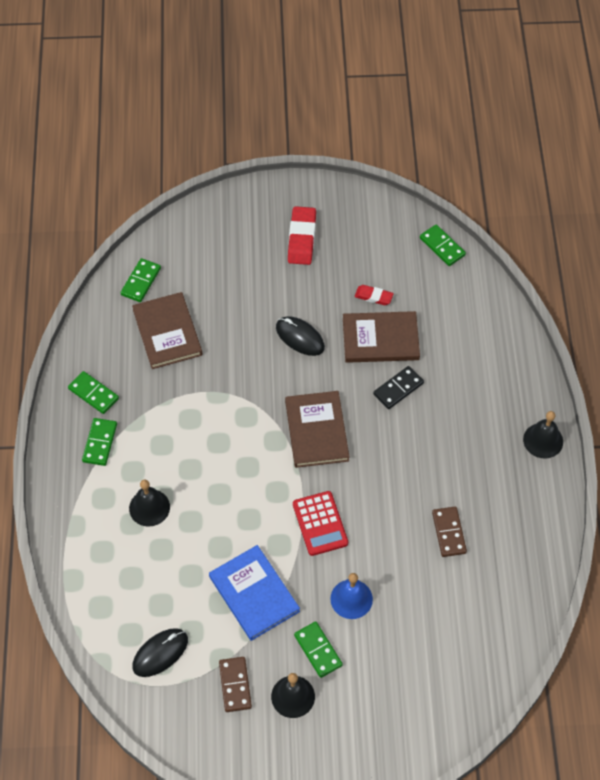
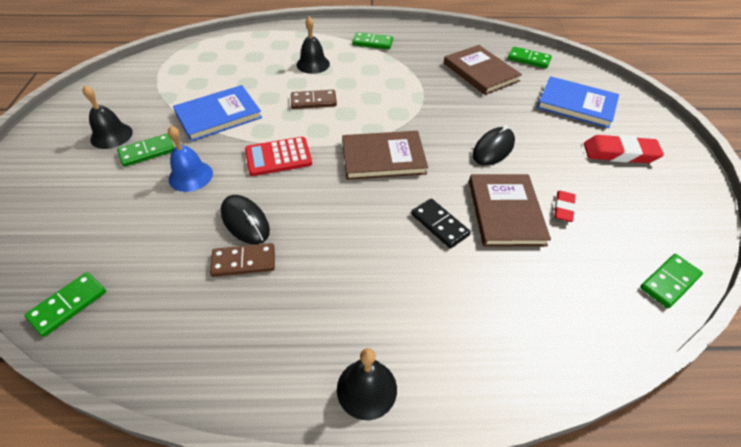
camera: 90 degrees right, 10 degrees down
green domino [68,371,119,414] -> green domino moved to [24,272,106,337]
brown book [132,292,202,369] -> brown book turned 75 degrees clockwise [444,45,522,95]
black mouse [132,628,188,677] -> black mouse moved to [221,195,270,244]
brown domino [219,657,252,712] -> brown domino moved to [291,90,337,109]
none -> blue book [537,76,619,128]

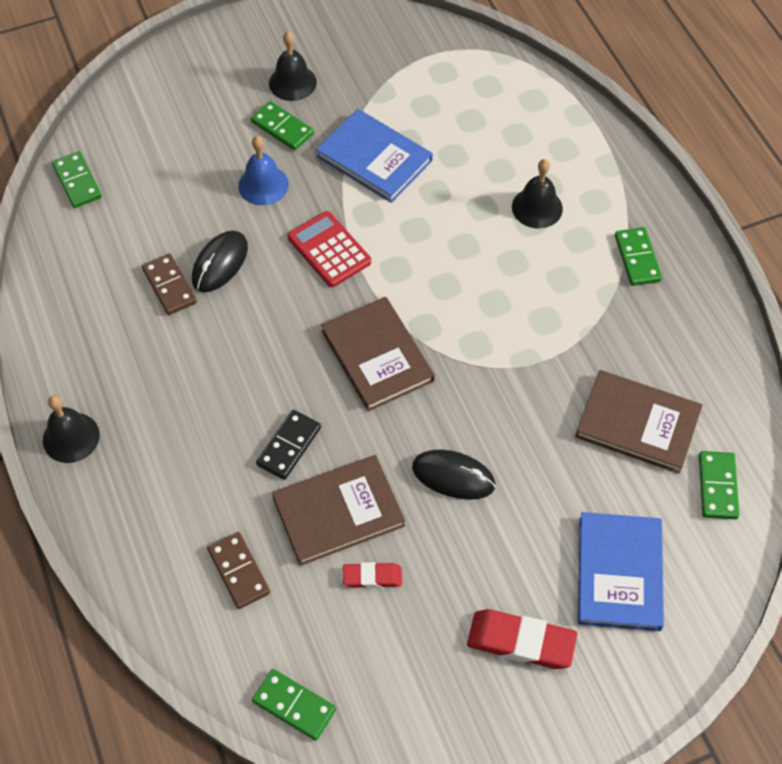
camera: 70 degrees right, 10 degrees up
green domino [24,272,106,337] -> green domino turned 45 degrees clockwise [52,151,102,208]
brown domino [291,90,337,109] -> brown domino moved to [207,532,270,609]
brown book [444,45,522,95] -> brown book turned 75 degrees clockwise [575,370,703,473]
red eraser [584,135,664,163] -> red eraser turned 60 degrees counterclockwise [467,609,577,669]

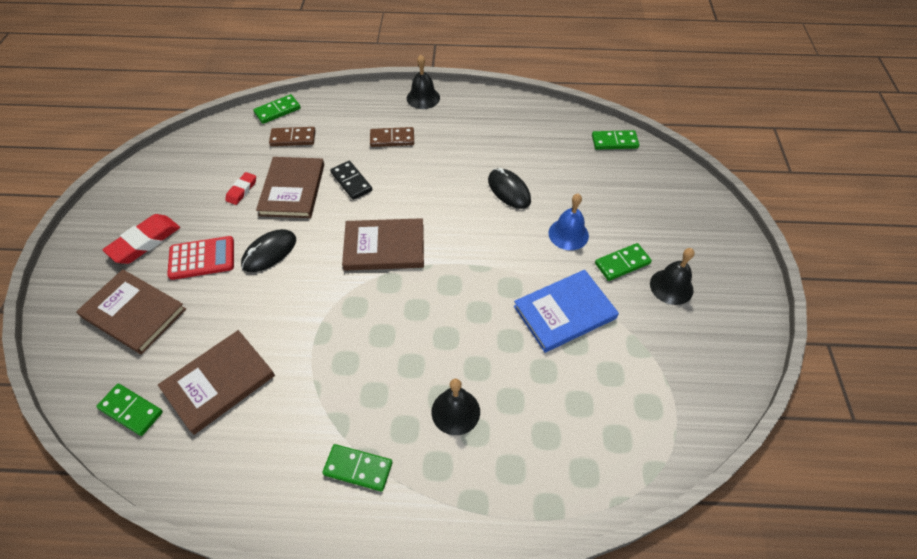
camera: 115 degrees right, 5 degrees down
brown domino [142,253,197,315] -> brown domino moved to [370,127,414,147]
green domino [252,669,336,741] -> green domino moved to [253,94,301,124]
red calculator [288,211,371,287] -> red calculator moved to [167,236,234,280]
blue book [578,512,664,631] -> brown book [76,269,186,355]

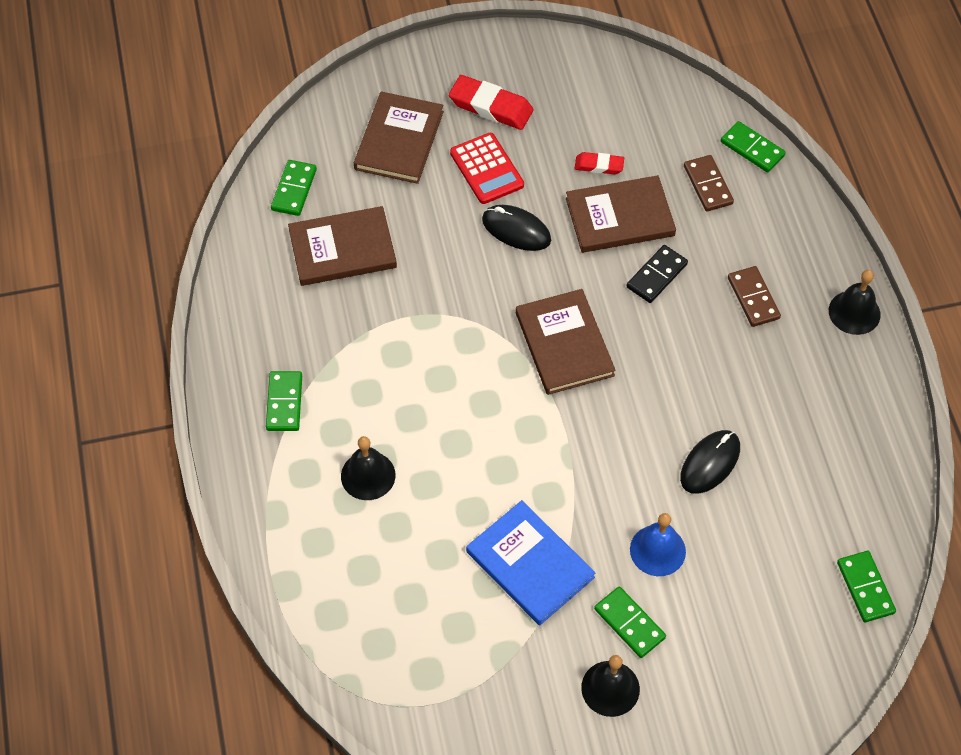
camera: 75 degrees right, 5 degrees up
brown book [158,330,275,435] -> brown book turned 45 degrees counterclockwise [288,206,397,286]

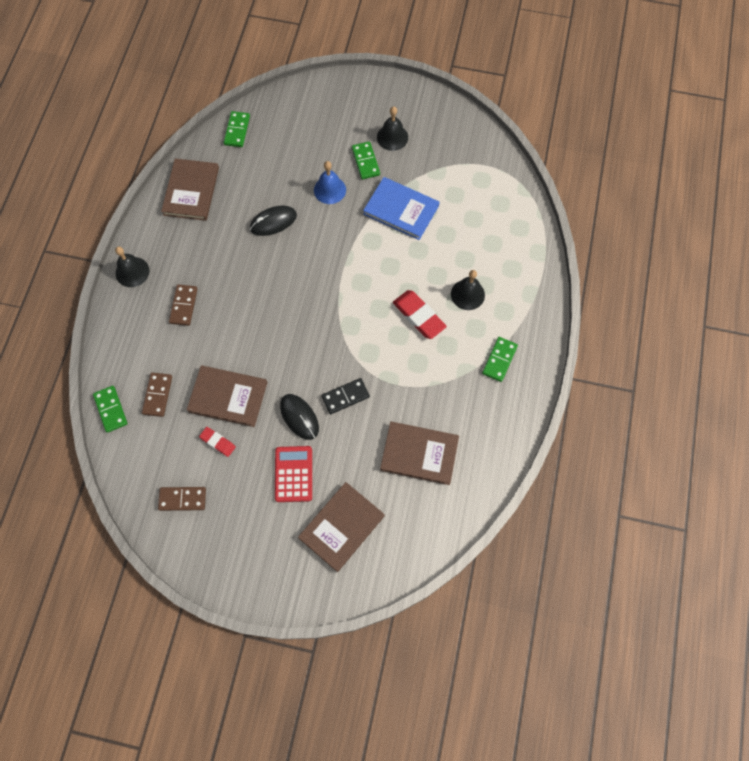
camera: 155 degrees left, 10 degrees up
green domino [271,160,317,216] -> none
red eraser [449,75,533,130] -> red eraser moved to [393,290,447,339]
blue book [466,500,595,626] -> blue book turned 45 degrees counterclockwise [363,177,439,240]
brown book [516,289,616,395] -> brown book moved to [161,159,219,221]
black domino [627,245,688,303] -> black domino moved to [321,378,370,414]
none -> brown domino [158,487,206,511]

